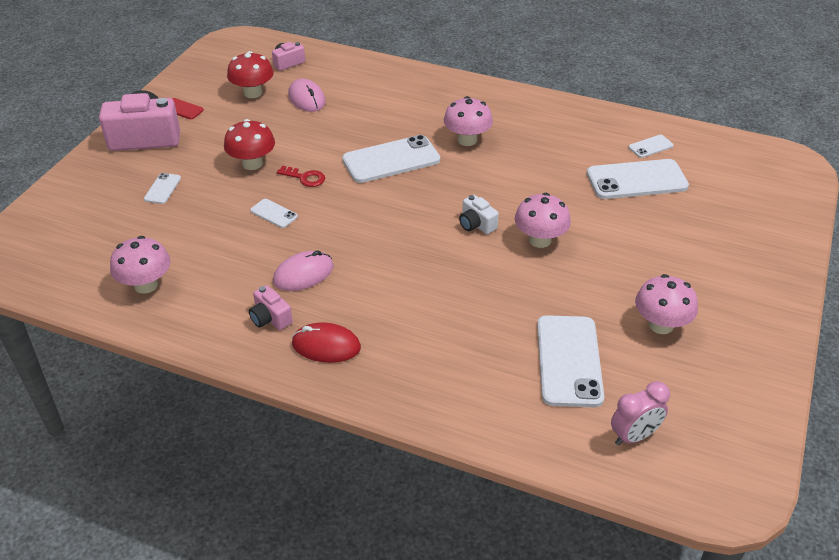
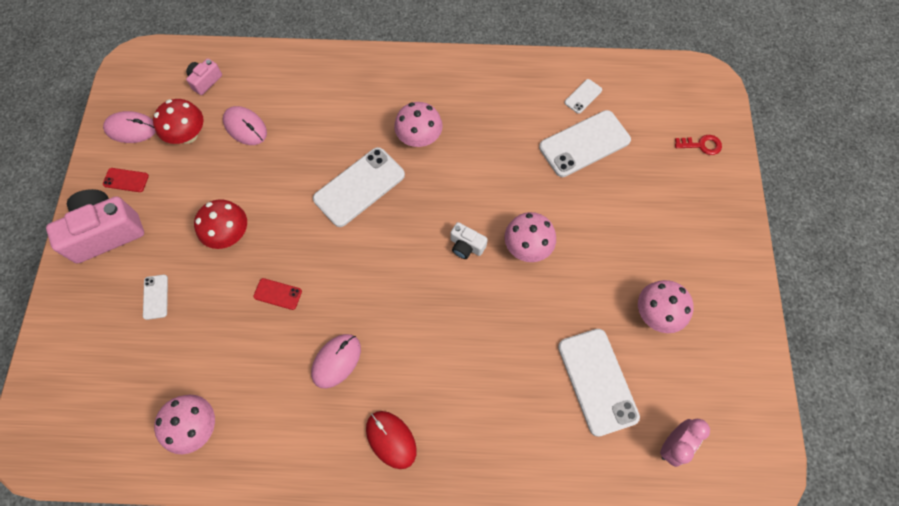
camera: 20 degrees left, 25 degrees up
pink camera [249,285,292,330] -> none
white phone [250,199,298,228] -> red phone [253,278,302,310]
red key [277,166,325,187] -> red key moved to [675,135,722,155]
red mouse [292,322,361,363] -> red mouse turned 60 degrees clockwise [366,411,417,469]
none -> pink mouse [103,111,156,143]

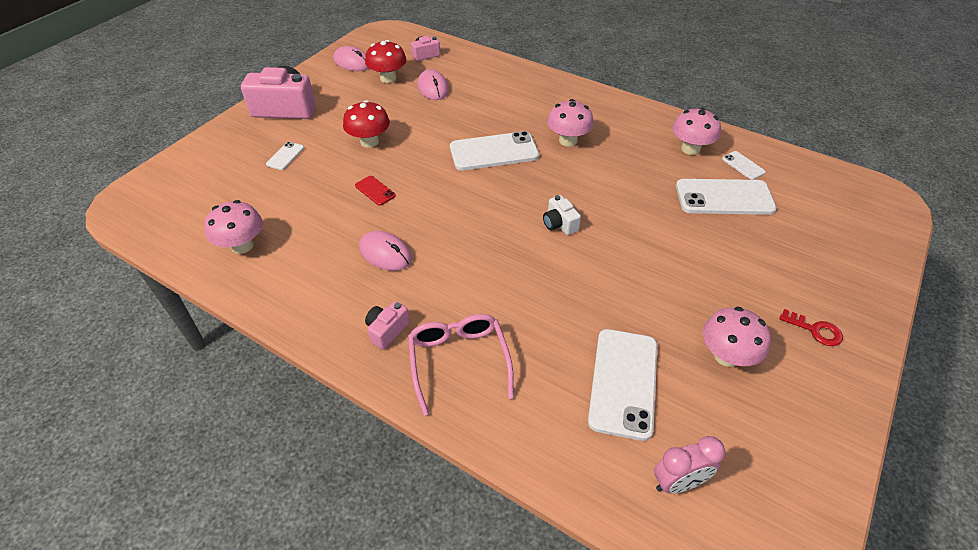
camera: 30 degrees right, 20 degrees down
red phone [103,168,149,192] -> none
pink mouse [311,334,361,389] -> pink mouse turned 60 degrees clockwise [359,231,412,271]
red mouse [366,411,417,469] -> pink camera [365,301,409,349]
pink mushroom [504,212,556,262] -> pink mushroom moved to [672,108,721,155]
white phone [565,79,602,114] -> white phone turned 75 degrees clockwise [722,151,766,180]
red key [675,135,722,155] -> red key moved to [779,309,843,346]
none -> pink glasses [408,314,514,416]

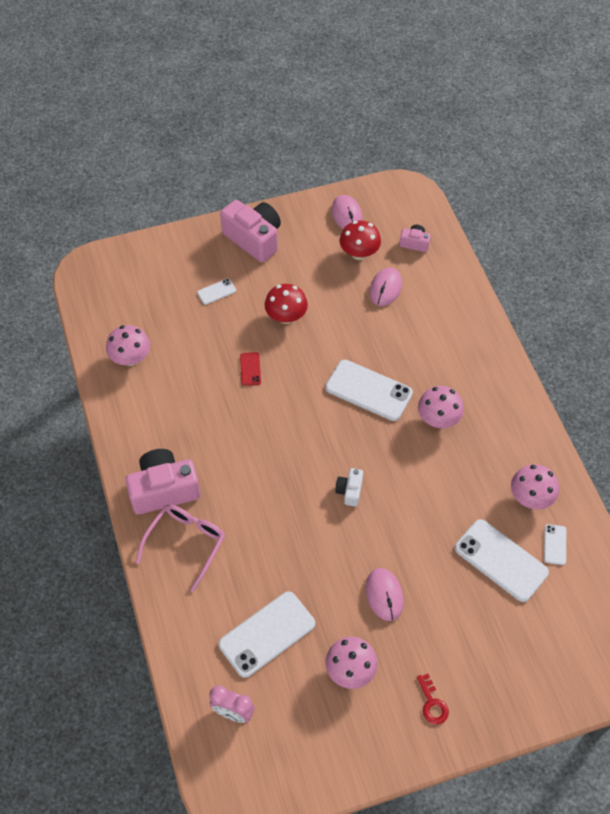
camera: 40 degrees right, 10 degrees up
pink mouse [359,231,412,271] -> pink mouse moved to [366,568,404,621]
pink camera [365,301,409,349] -> pink camera [125,449,200,515], size x2.04

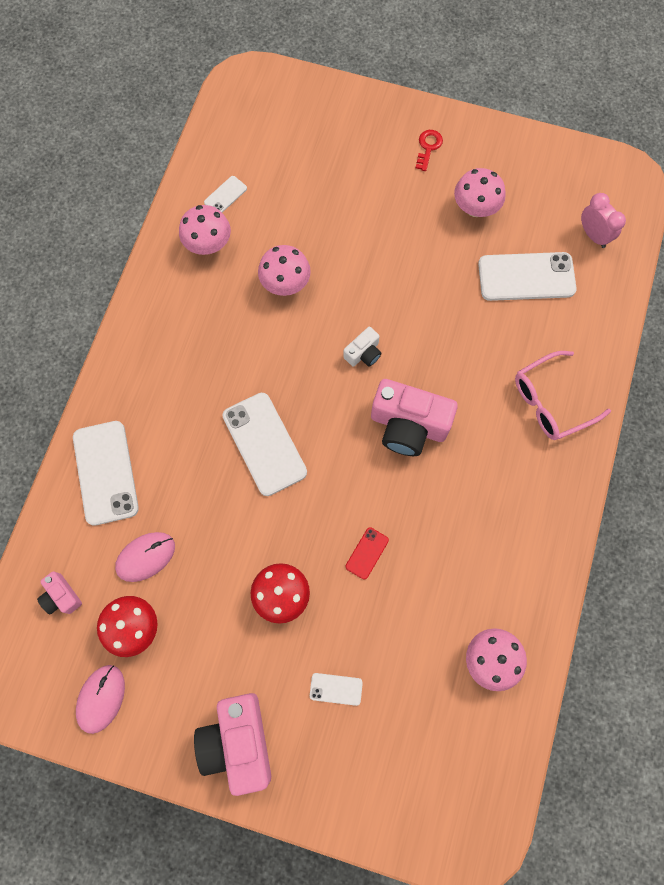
camera: 145 degrees left, 15 degrees up
pink camera [125,449,200,515] -> pink camera moved to [371,379,458,456]
pink mouse [366,568,404,621] -> none
pink mushroom [418,386,464,428] -> pink mushroom moved to [258,245,311,296]
white phone [455,519,549,602] -> white phone moved to [73,421,139,526]

